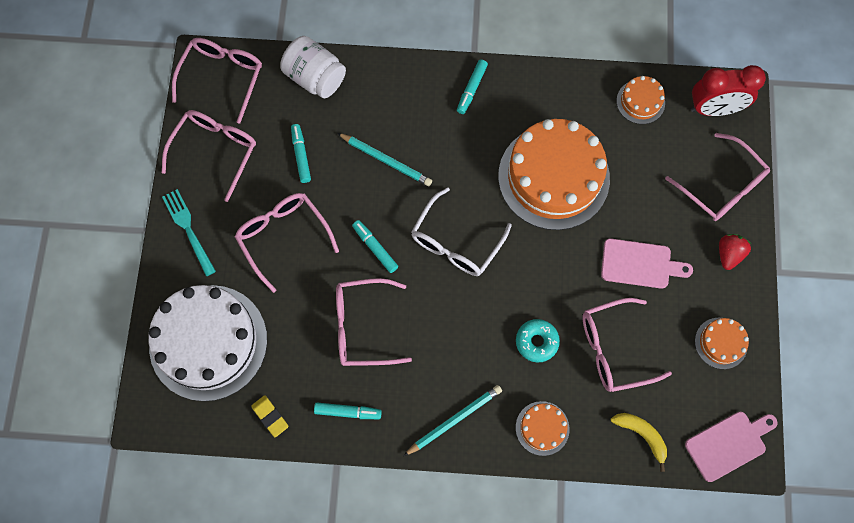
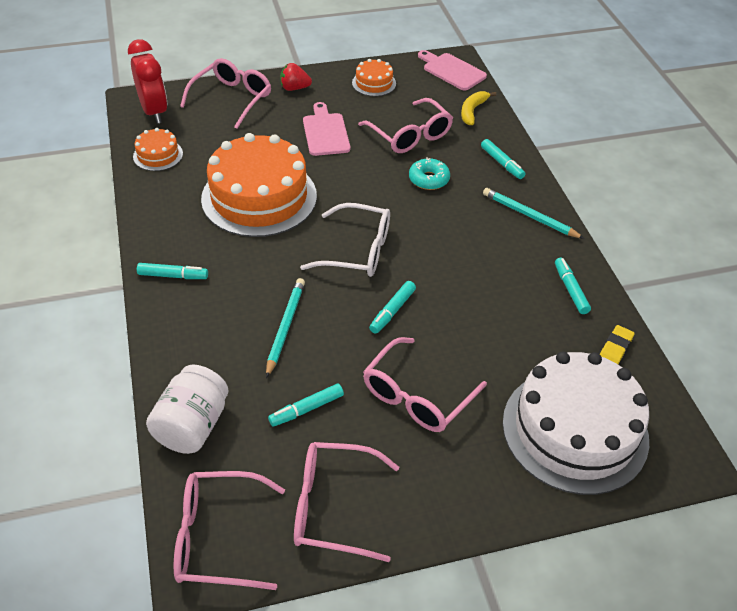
camera: 110 degrees left, 25 degrees down
turquoise fork [162,189,216,276] -> none
pink glasses [336,278,412,366] -> none
orange cake [516,401,570,456] -> turquoise marker [481,139,525,179]

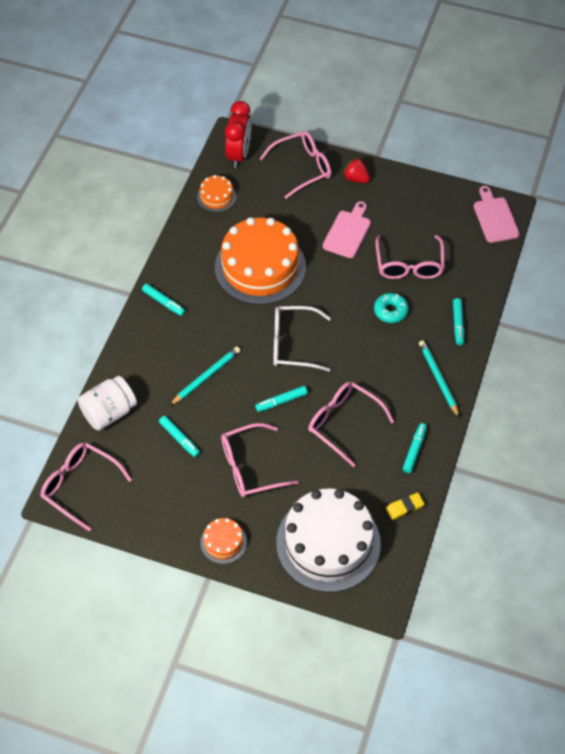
camera: 35 degrees right, 10 degrees up
turquoise marker [268,383,344,427] -> turquoise marker turned 135 degrees counterclockwise [159,416,200,457]
pink glasses [294,442,399,562] -> pink glasses moved to [308,382,394,467]
white glasses [300,203,390,277] -> white glasses turned 135 degrees clockwise [274,306,331,372]
orange cake [352,59,396,96] -> orange cake moved to [200,518,247,564]
yellow banana [461,91,496,125] -> none

